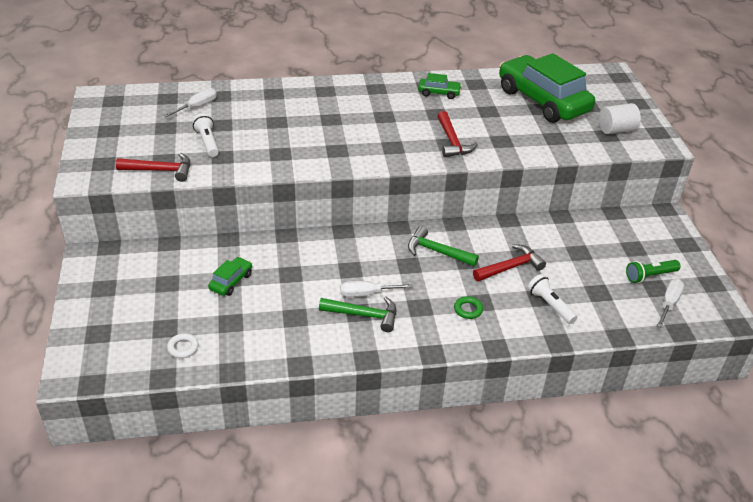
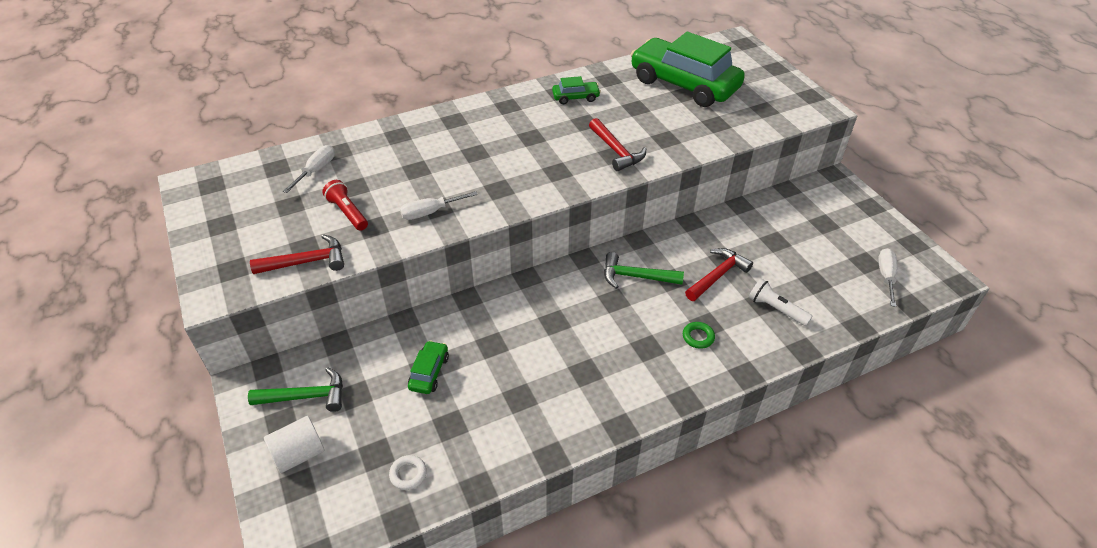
camera: 15 degrees left, 5 degrees up
white flashlight [192,113,219,157] -> red flashlight [322,180,368,231]
green hammer [319,296,396,332] -> green hammer moved to [248,367,343,412]
white screwdriver [340,281,413,297] -> white screwdriver moved to [400,191,478,220]
white cylinder [599,103,641,134] -> white cylinder moved to [264,416,324,473]
green flashlight [626,260,681,283] -> none

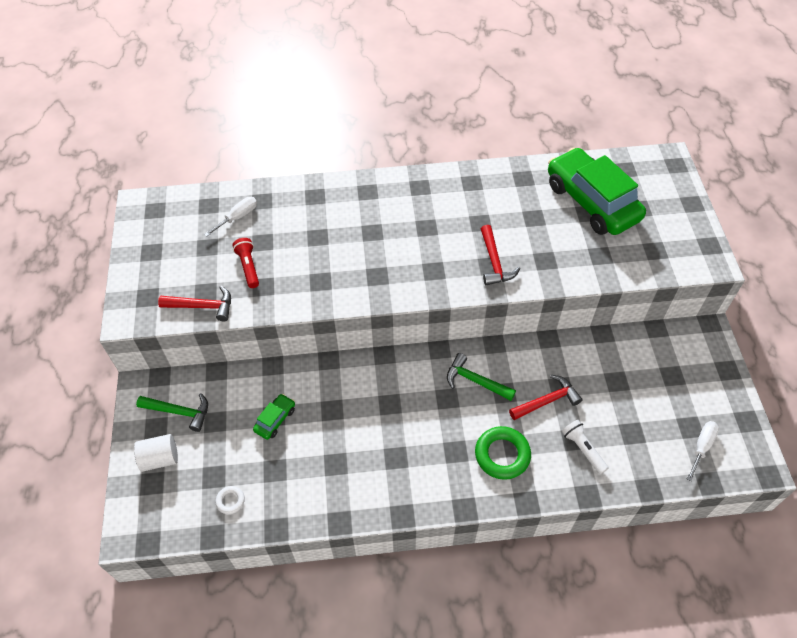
camera: 20 degrees right, 10 degrees up
white screwdriver [400,191,478,220] -> none
green car [552,76,601,104] -> none
green ring [683,322,715,349] -> green ring [475,426,531,480], size x1.98

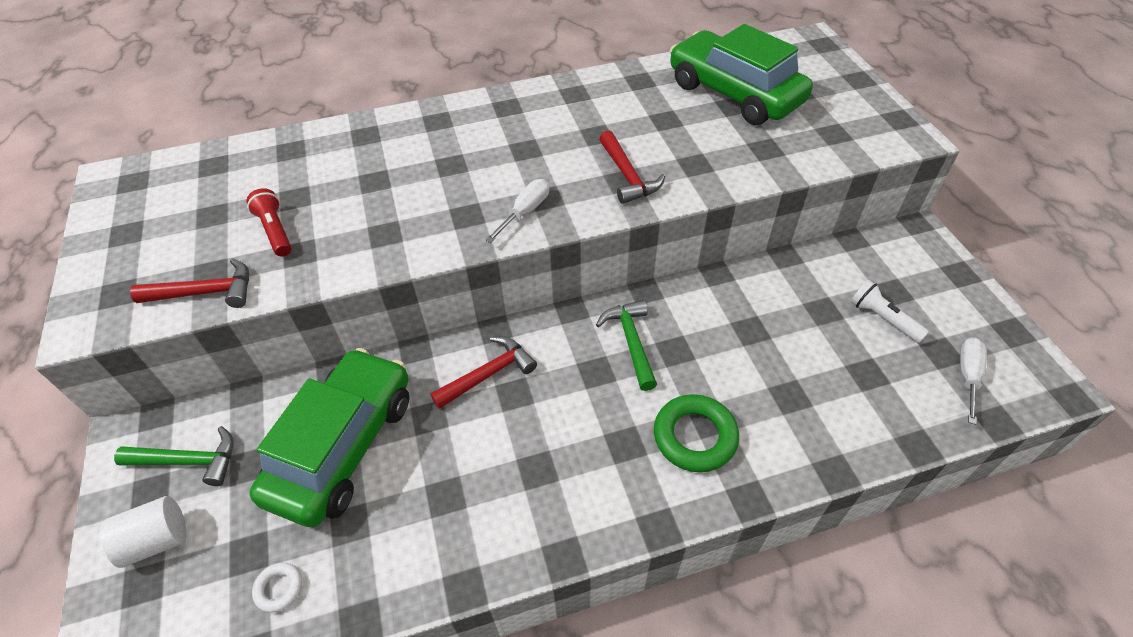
camera: 10 degrees left, 5 degrees down
white screwdriver [204,197,257,237] -> white screwdriver moved to [485,179,549,243]
green car [253,394,295,440] -> green car [250,348,409,527], size x2.41
green hammer [447,353,516,401] -> green hammer turned 60 degrees clockwise [596,300,657,391]
red hammer [509,375,582,420] -> red hammer moved to [430,336,537,409]
white flashlight [562,420,609,474] -> white flashlight moved to [851,280,929,343]

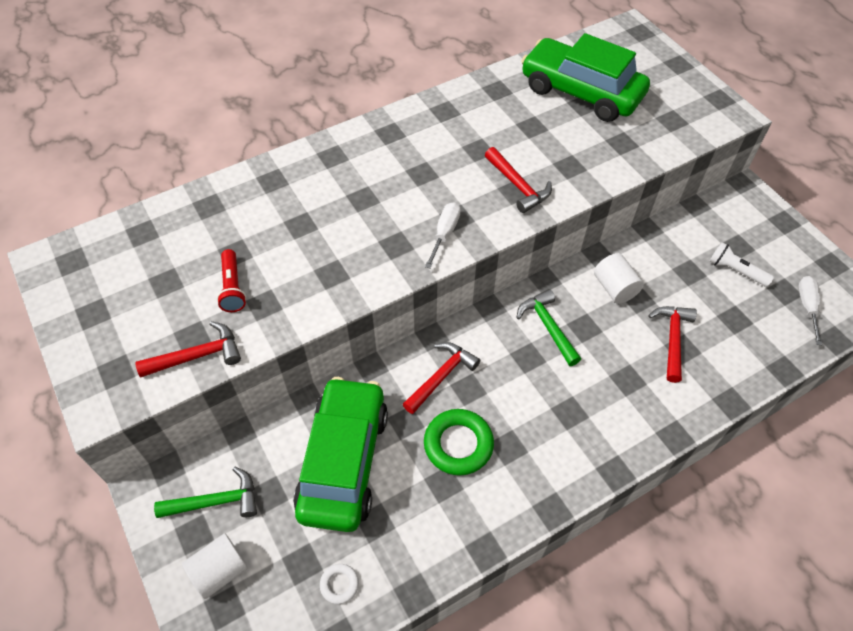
camera: 15 degrees left, 5 degrees up
red flashlight [247,188,292,257] -> red flashlight turned 150 degrees counterclockwise [217,249,246,312]
green ring [654,394,739,472] -> green ring moved to [424,409,494,476]
none -> white cylinder [594,253,644,304]
none -> red hammer [648,306,697,383]

